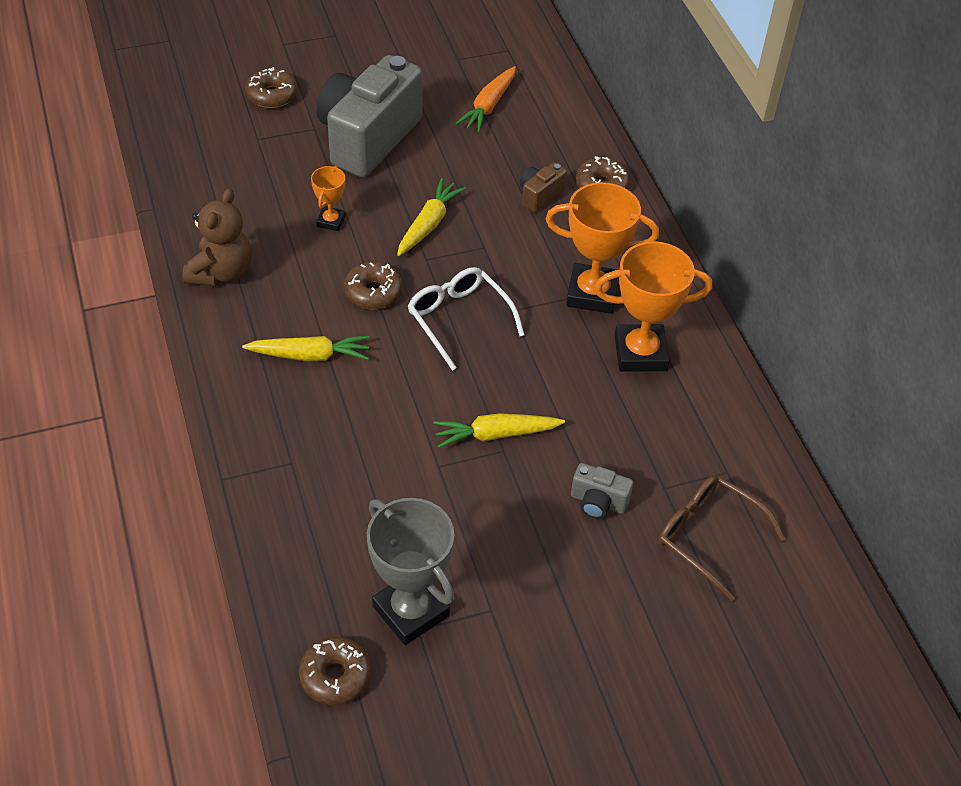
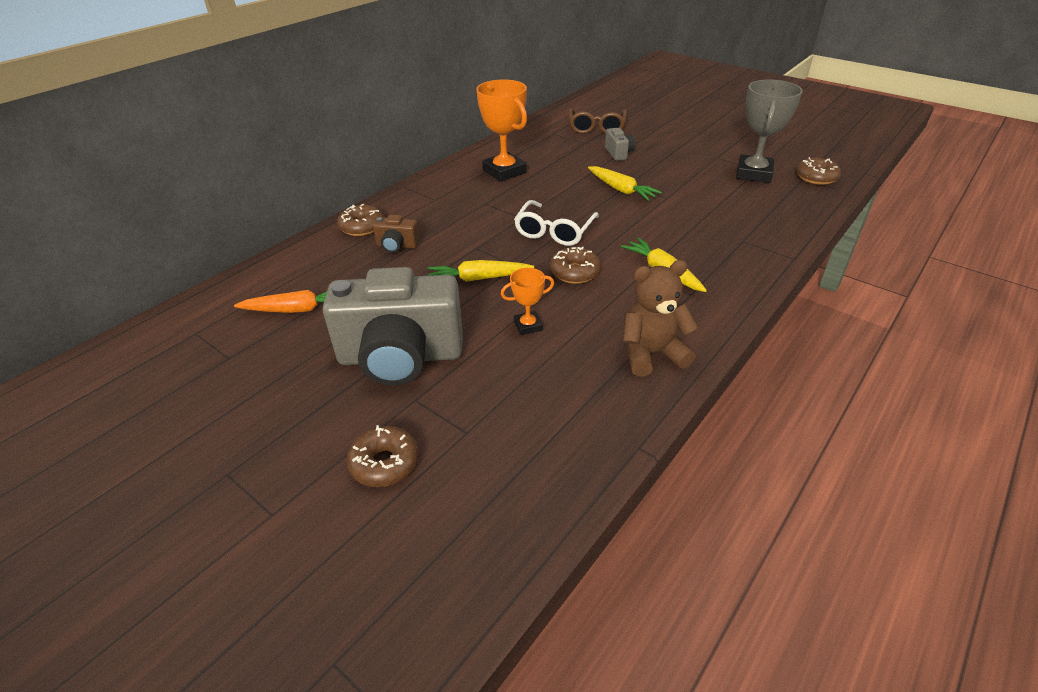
camera: 120 degrees left, 10 degrees down
orange trophy [546,182,659,314] -> none

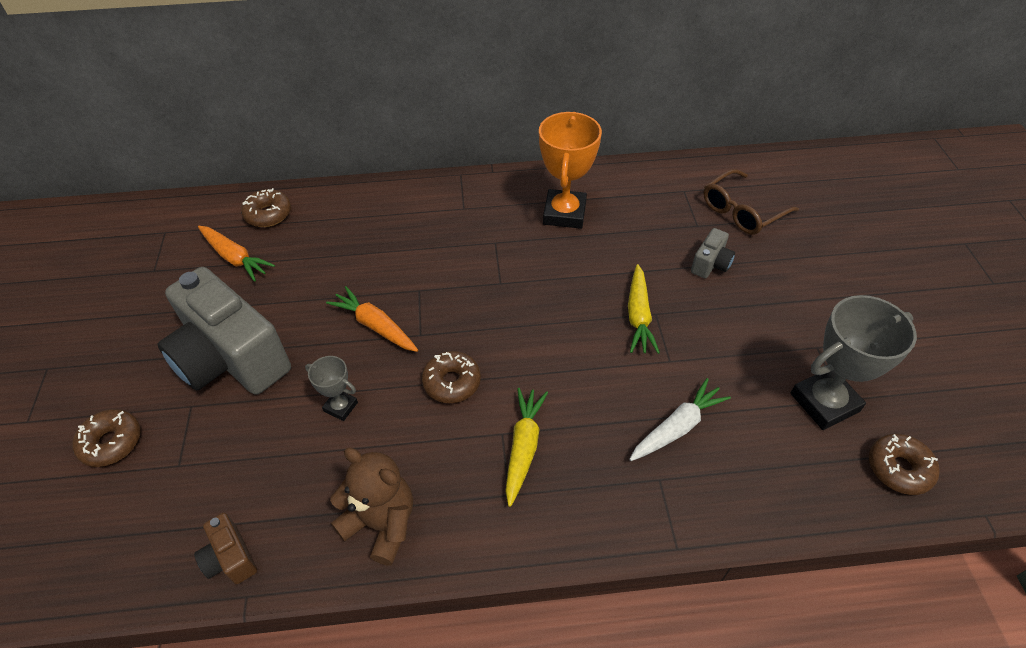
camera: 45 degrees right, 10 degrees up
brown donut [337,204,383,236] -> brown donut moved to [241,188,291,227]
brown camera [373,215,420,253] -> brown camera moved to [194,513,257,584]
yellow carrot [427,260,534,282] -> orange carrot [326,286,418,352]
orange trophy [501,268,554,335] -> grey trophy [305,356,358,421]
white glasses [514,200,599,246] -> none
none -> white carrot [629,378,731,461]

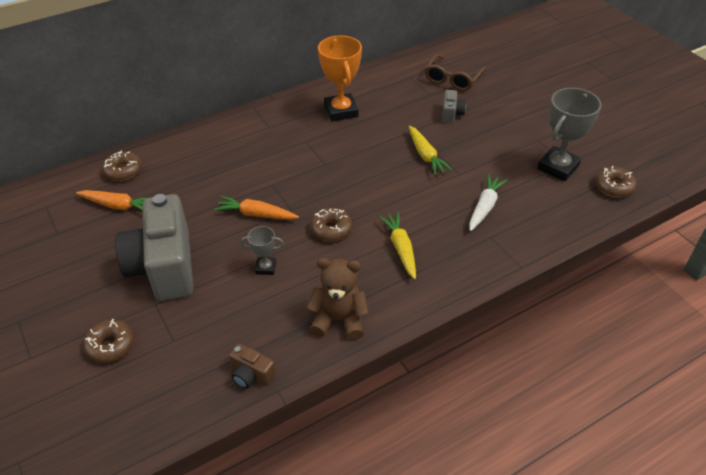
camera: 25 degrees left, 5 degrees down
grey camera [158,267,291,395] -> grey camera turned 60 degrees clockwise [115,194,193,301]

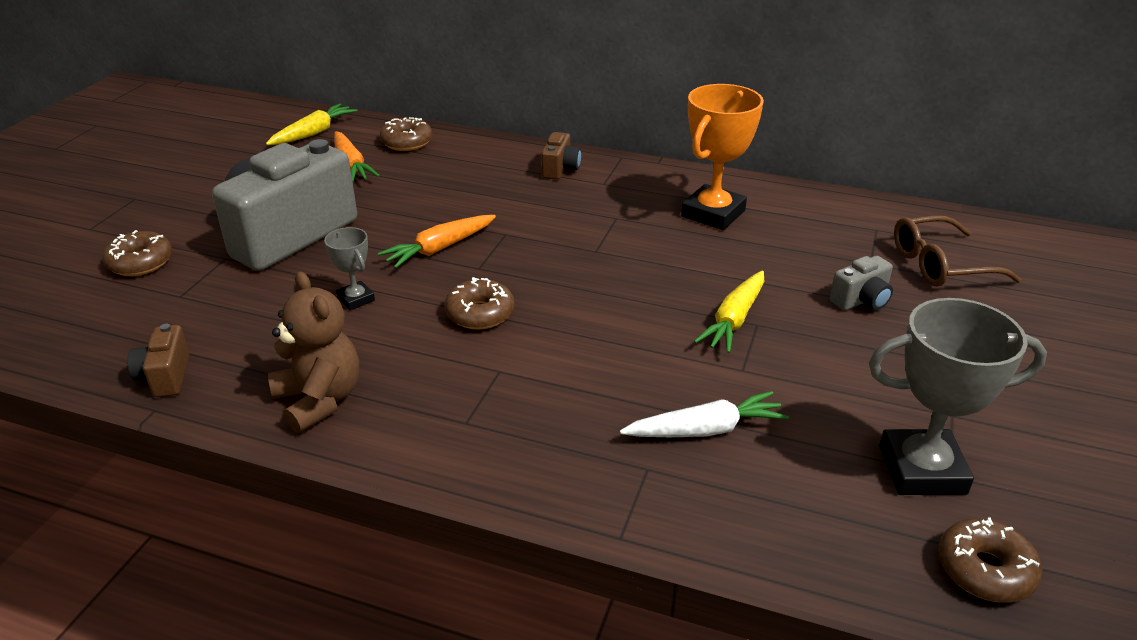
camera: 50 degrees right, 10 degrees down
orange carrot [214,196,299,220] -> orange carrot turned 105 degrees counterclockwise [378,215,496,268]
yellow carrot [379,212,416,279] -> yellow carrot moved to [266,104,358,145]
none -> brown camera [541,132,581,180]

